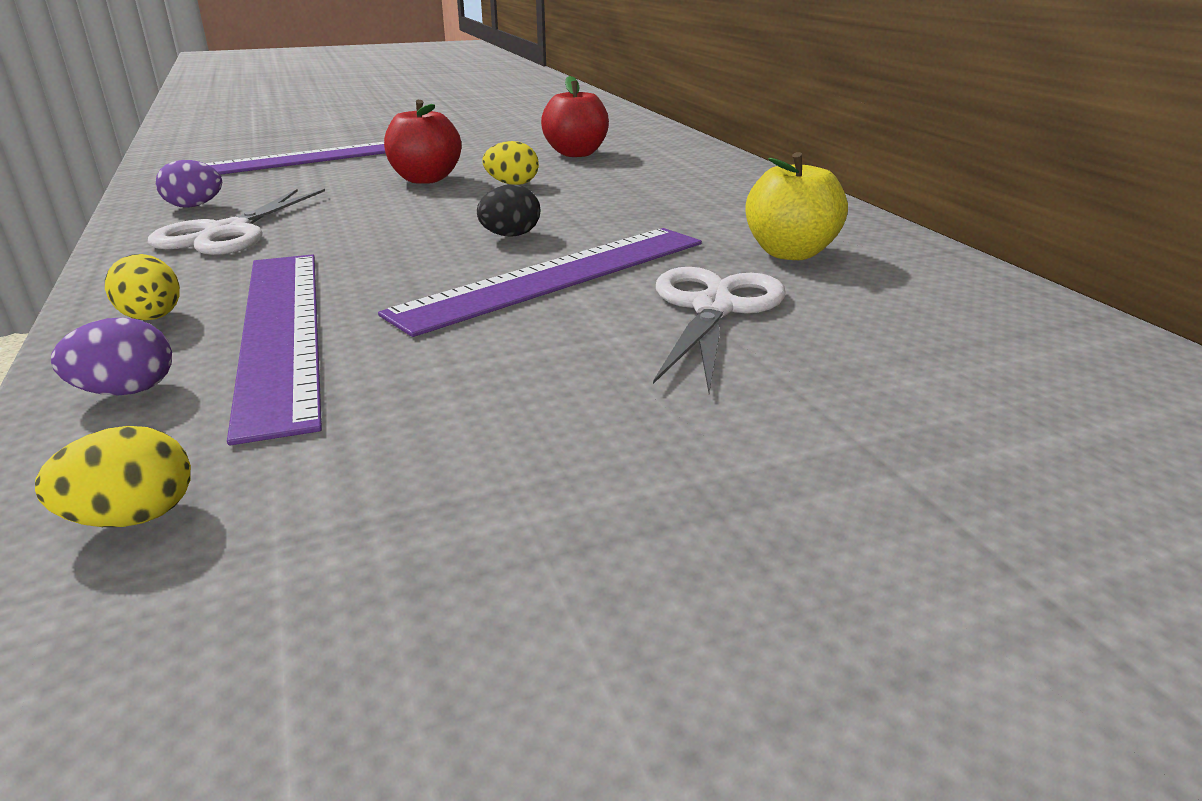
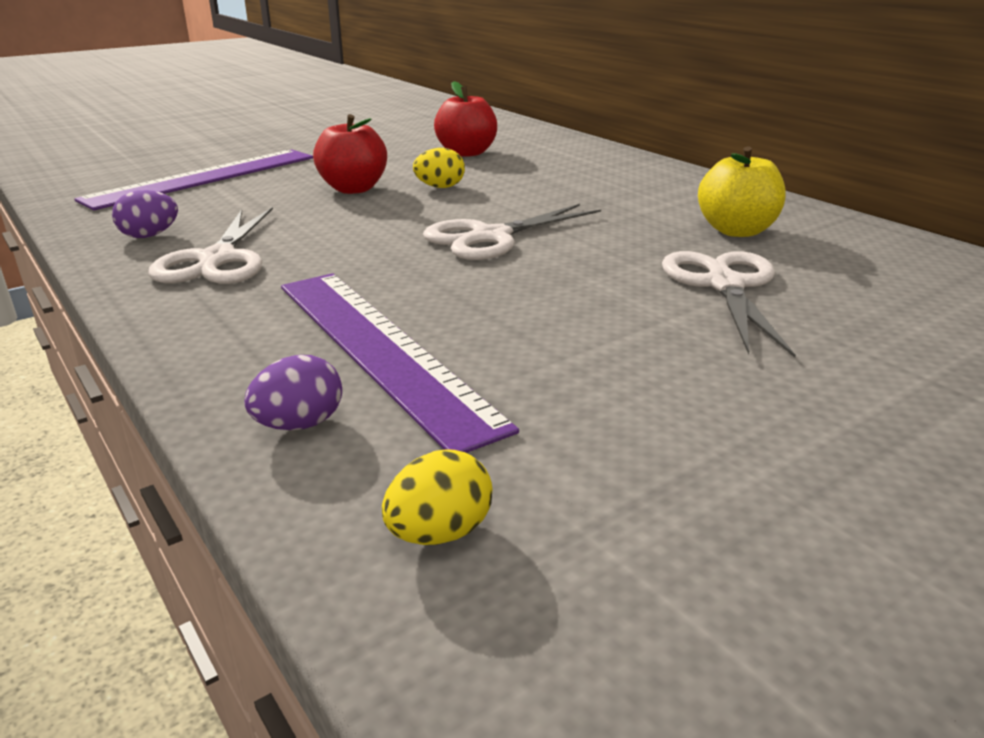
camera: 15 degrees left, 0 degrees up
yellow egg [105,254,180,320] -> none
purple ruler [378,228,702,337] -> none
black egg [477,184,540,237] -> white scissors [423,204,601,260]

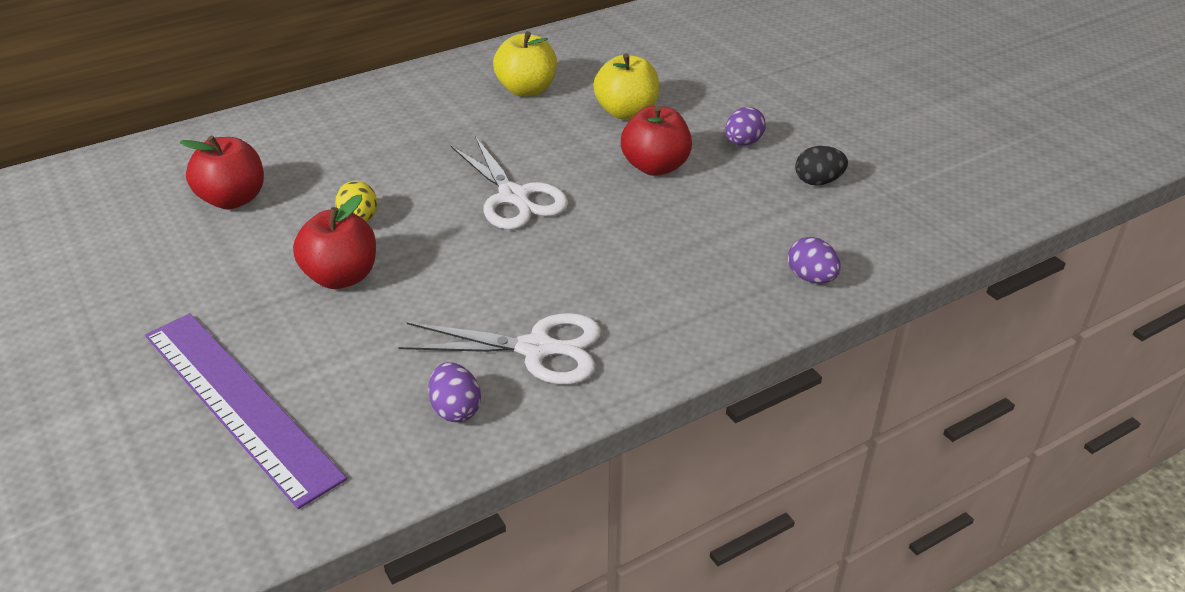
camera: 85 degrees left, 10 degrees up
purple ruler [281,273,519,453] -> none
yellow egg [382,449,492,545] -> none
white scissors [662,251,796,358] -> yellow apple [593,53,659,120]
none -> red apple [621,106,692,176]
none -> purple egg [725,107,766,146]
none -> black egg [795,146,848,186]

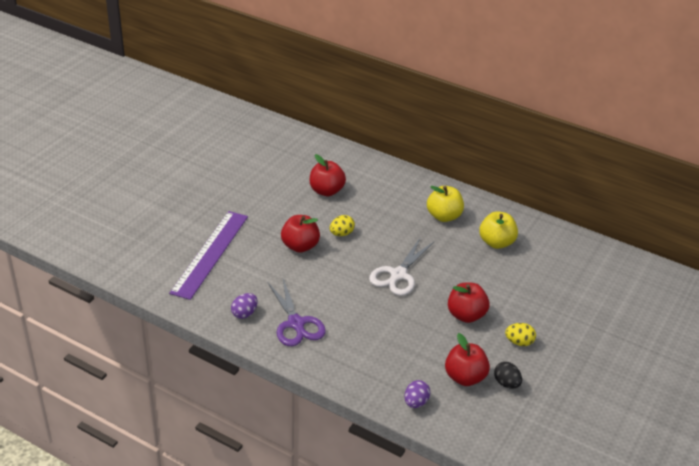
camera: 60 degrees right, 0 degrees up
white scissors [398,313,601,385] -> purple scissors [267,279,326,346]
yellow apple [593,53,659,120] -> yellow apple moved to [427,186,464,222]
purple egg [725,107,766,146] -> yellow egg [505,323,536,346]
none -> red apple [445,333,490,386]

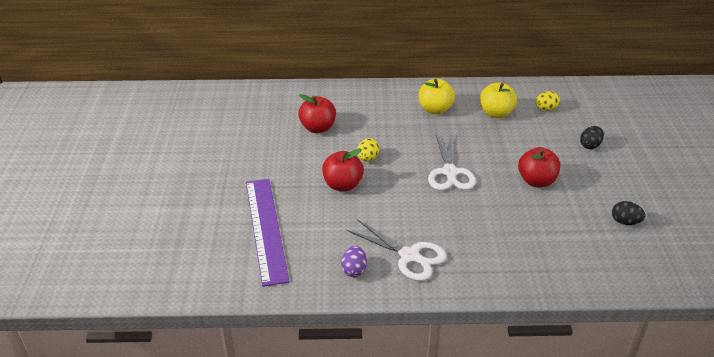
camera: 30 degrees left, 0 degrees up
purple scissors [267,279,326,346] -> white scissors [347,219,447,281]
purple egg [404,380,430,408] -> none
red apple [445,333,490,386] -> none
yellow egg [505,323,536,346] -> yellow egg moved to [535,91,560,111]
none -> black egg [580,126,604,149]

